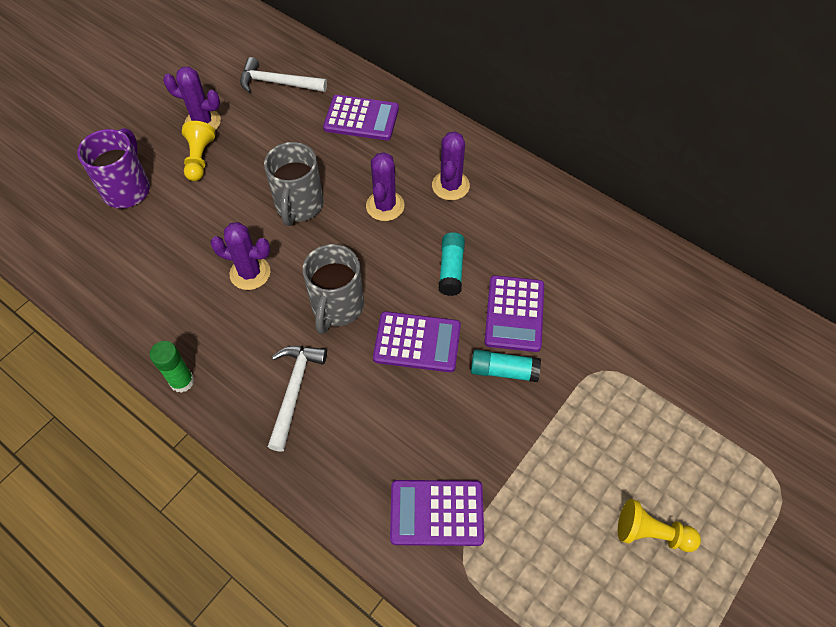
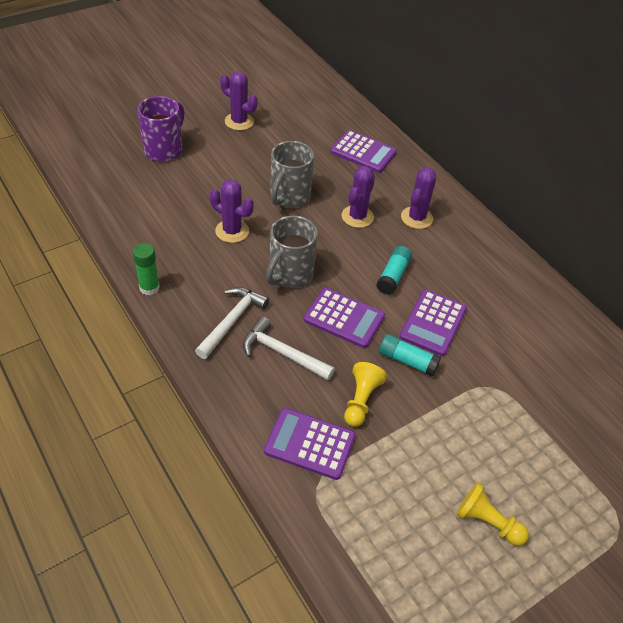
camera: 15 degrees right, 10 degrees down
yellow pawn [182,121,215,181] -> yellow pawn moved to [344,362,387,427]
white hammer [240,57,327,93] -> white hammer moved to [243,317,335,380]

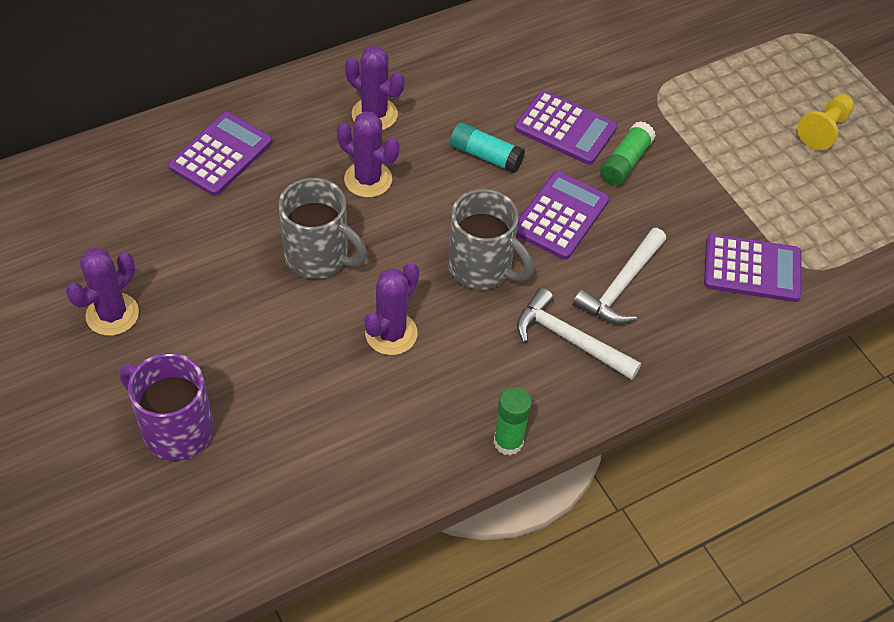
camera: 85 degrees left, 5 degrees up
purple calculator [264,408,356,480] -> purple calculator turned 105 degrees counterclockwise [704,234,802,302]
yellow pawn [344,362,387,427] -> none
turquoise glue stick [379,334,441,377] -> green glue stick [600,121,656,186]

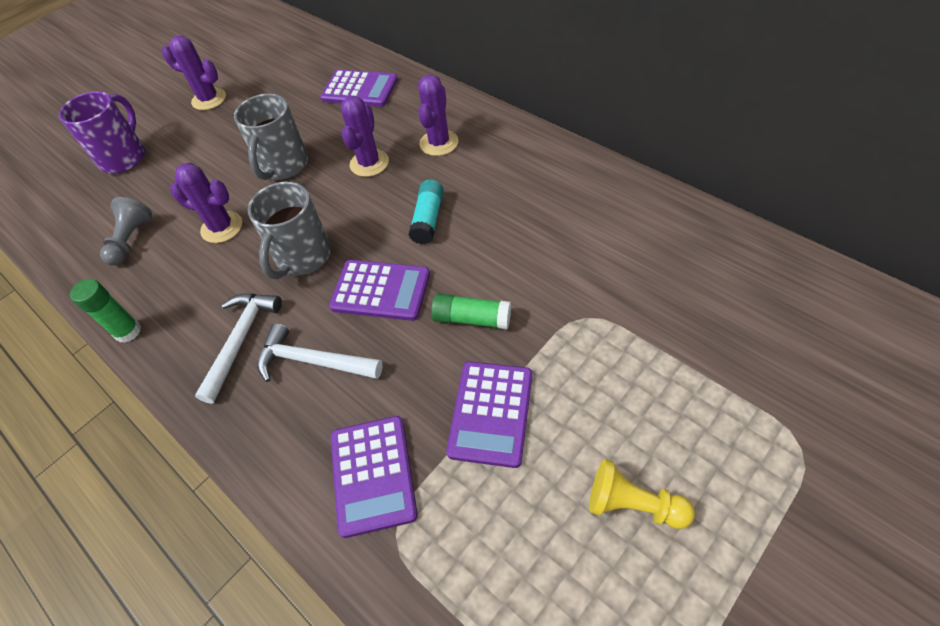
camera: 80 degrees right, 0 degrees up
purple calculator [514,90,617,165] -> purple calculator moved to [446,361,532,468]
none -> grey pawn [100,197,152,266]

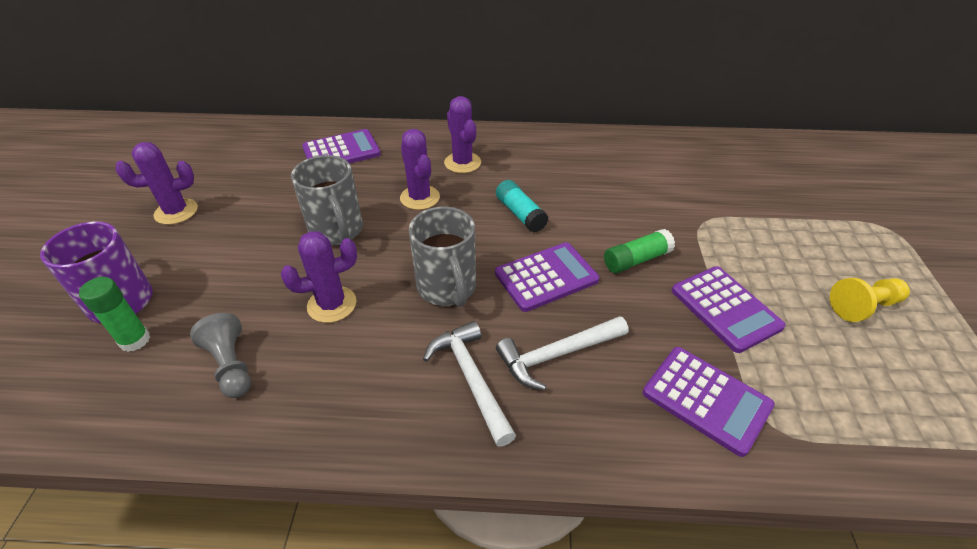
camera: 45 degrees left, 10 degrees down
green glue stick [70,279,141,343] -> green glue stick moved to [79,277,150,352]

